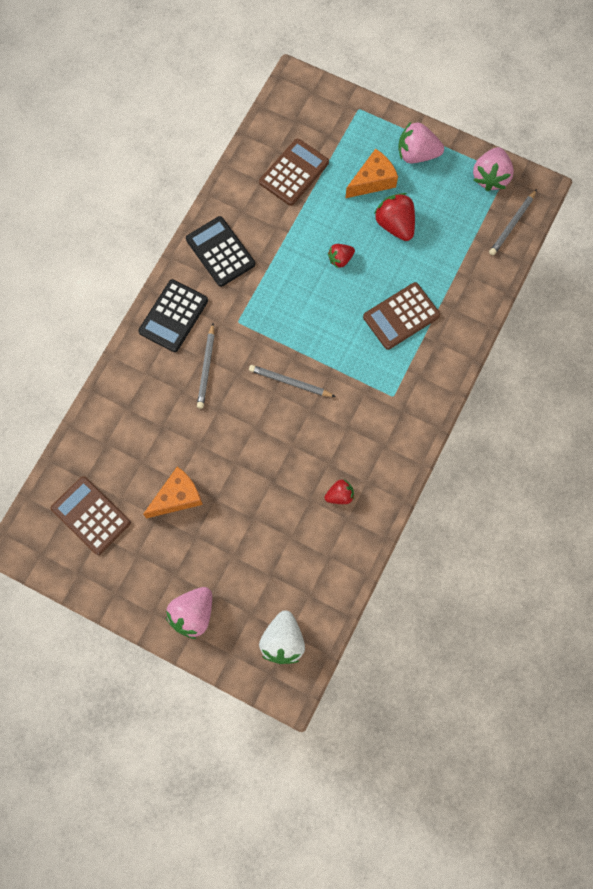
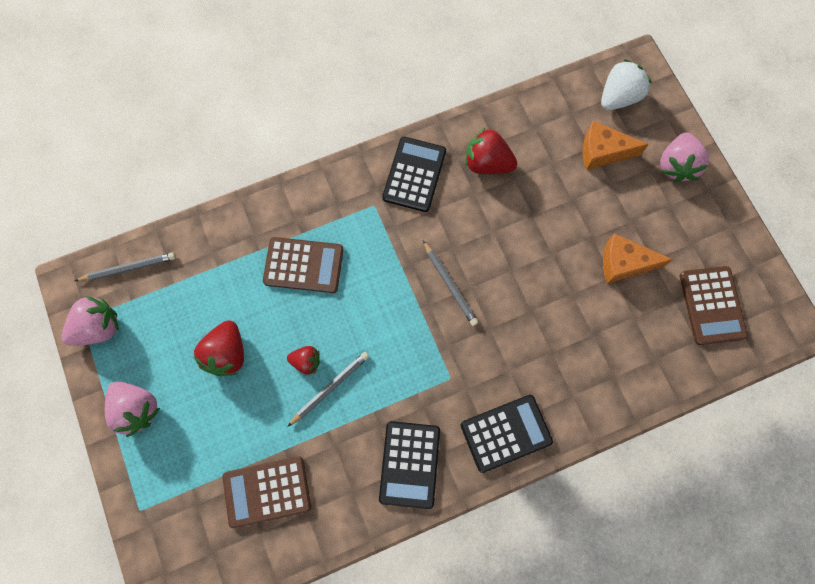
camera: 140 degrees left, 0 degrees up
pink strawberry [166,587,212,639] -> pink strawberry turned 120 degrees clockwise [660,133,709,183]
grey pencil [197,324,215,409] -> grey pencil moved to [287,352,369,427]
red strawberry [325,479,354,504] -> red strawberry [465,127,517,174], size x1.70
orange cheese [346,149,398,198] -> orange cheese moved to [583,121,649,170]
none -> black calculator [382,137,446,212]

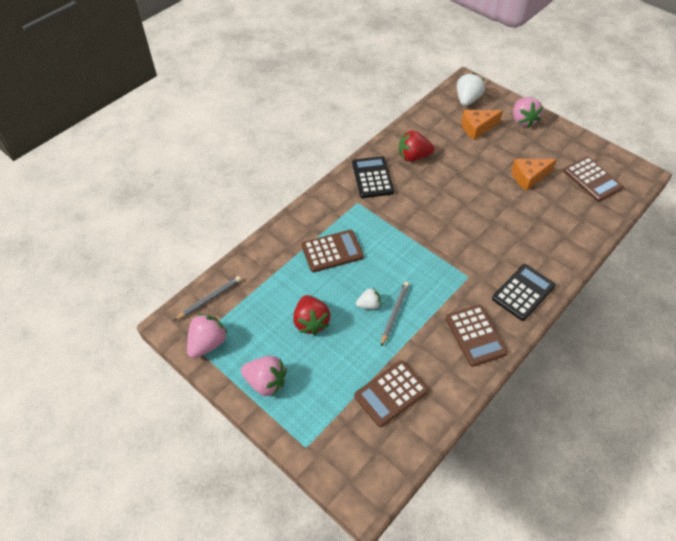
camera: 25 degrees left, 20 degrees down
red strawberry [287,346,320,375] -> white strawberry [356,288,381,309]
black calculator [379,421,440,509] -> brown calculator [446,305,508,367]
grey pencil [423,240,478,326] -> none

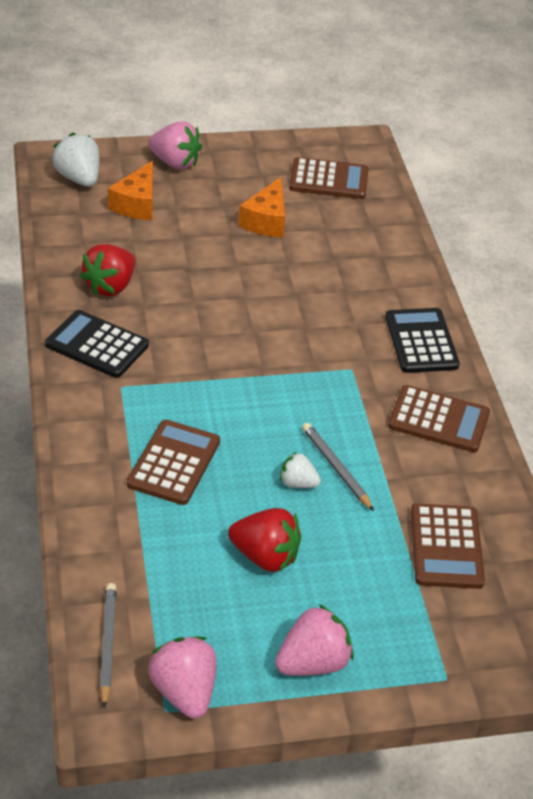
camera: 55 degrees left, 10 degrees down
white strawberry [356,288,381,309] -> white strawberry turned 90 degrees counterclockwise [280,452,321,488]

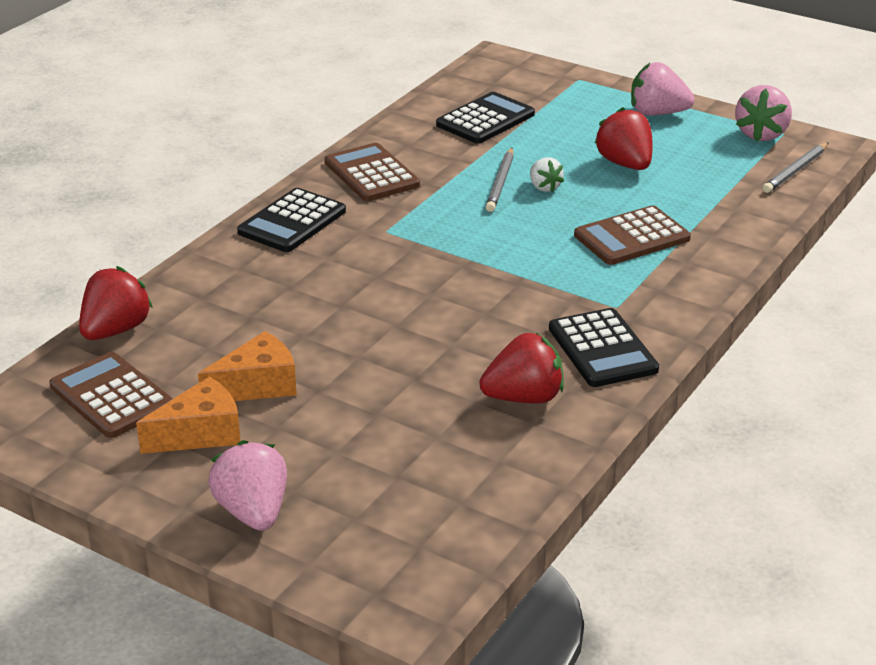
camera: 135 degrees left, 10 degrees down
white strawberry [52,133,100,187] -> none
orange cheese [108,161,153,220] -> orange cheese moved to [136,376,240,454]
brown calculator [411,503,485,589] -> black calculator [436,92,535,144]
none -> red strawberry [79,266,153,340]

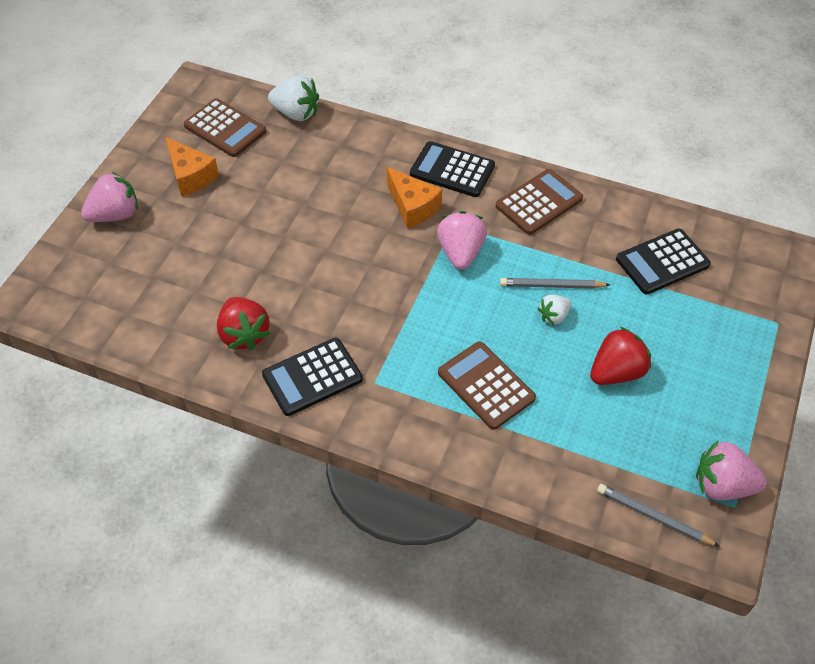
camera: 80 degrees right, 20 degrees up
brown calculator [50,352,173,438] -> brown calculator turned 90 degrees clockwise [184,98,266,157]
red strawberry [79,266,153,340] -> white strawberry [268,75,319,121]
orange cheese [198,331,297,401] -> orange cheese moved to [387,167,442,228]
black calculator [436,92,535,144] -> black calculator turned 120 degrees clockwise [616,229,711,294]
pink strawberry [631,62,695,116] -> pink strawberry moved to [437,211,487,270]

